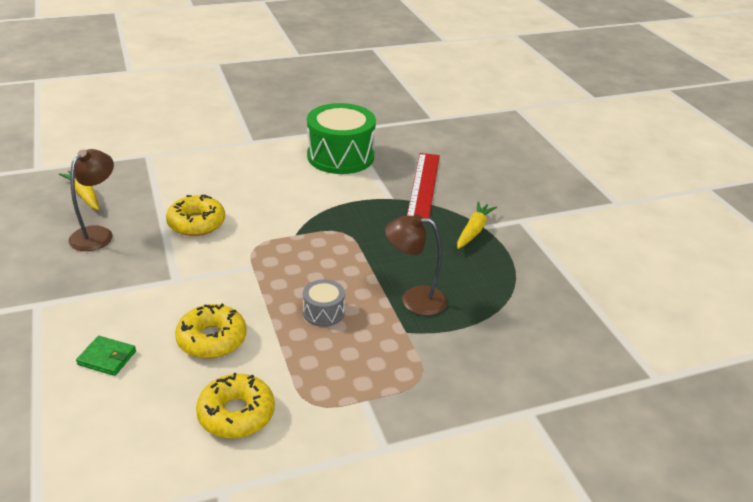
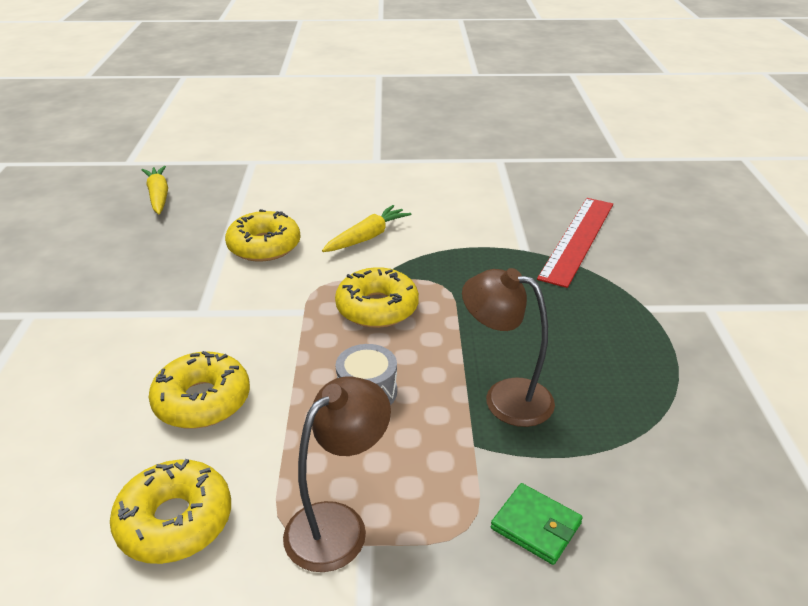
camera: 20 degrees right, 0 degrees up
brown lamp [69,149,114,251] -> brown lamp moved to [283,376,391,572]
green wallet [76,336,136,376] -> green wallet moved to [491,483,583,565]
green drum [307,103,376,174] -> none
yellow carrot [457,202,497,249] -> yellow carrot moved to [322,205,412,252]
none -> yellow donut [335,267,419,328]

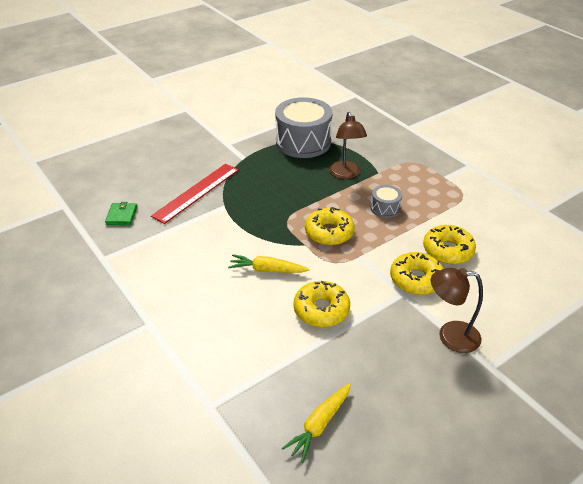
camera: 125 degrees left, 5 degrees up
yellow donut [110,459,231,564] -> yellow donut moved to [390,252,443,295]
brown lamp [283,376,391,572] -> brown lamp moved to [431,268,483,353]
green wallet [491,483,583,565] -> green wallet moved to [105,202,137,225]
red ruler [537,198,613,288] -> red ruler turned 45 degrees counterclockwise [151,164,239,224]
none -> grey drum [275,97,333,158]

